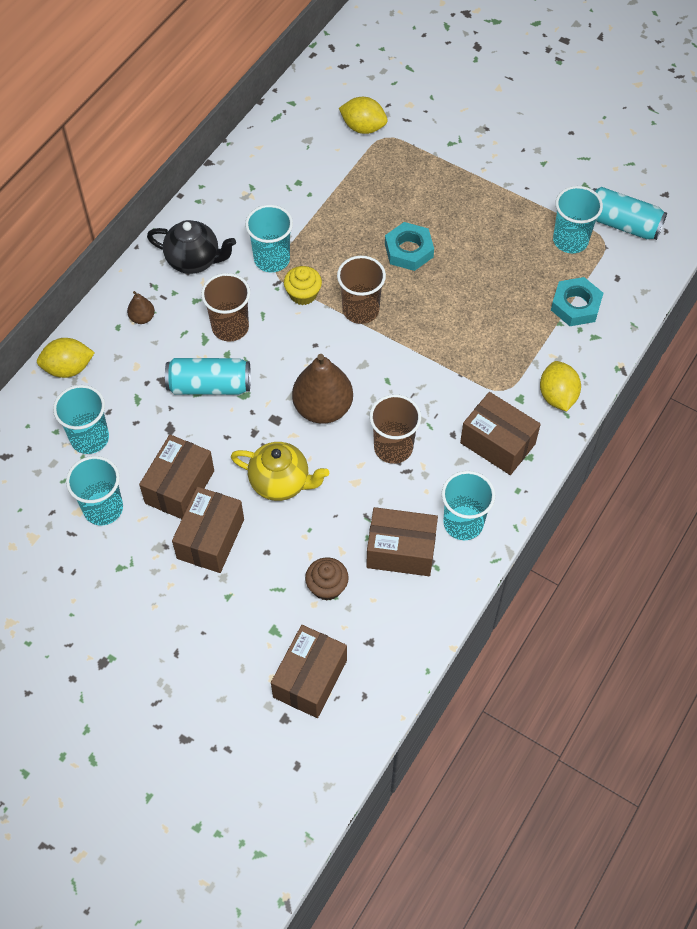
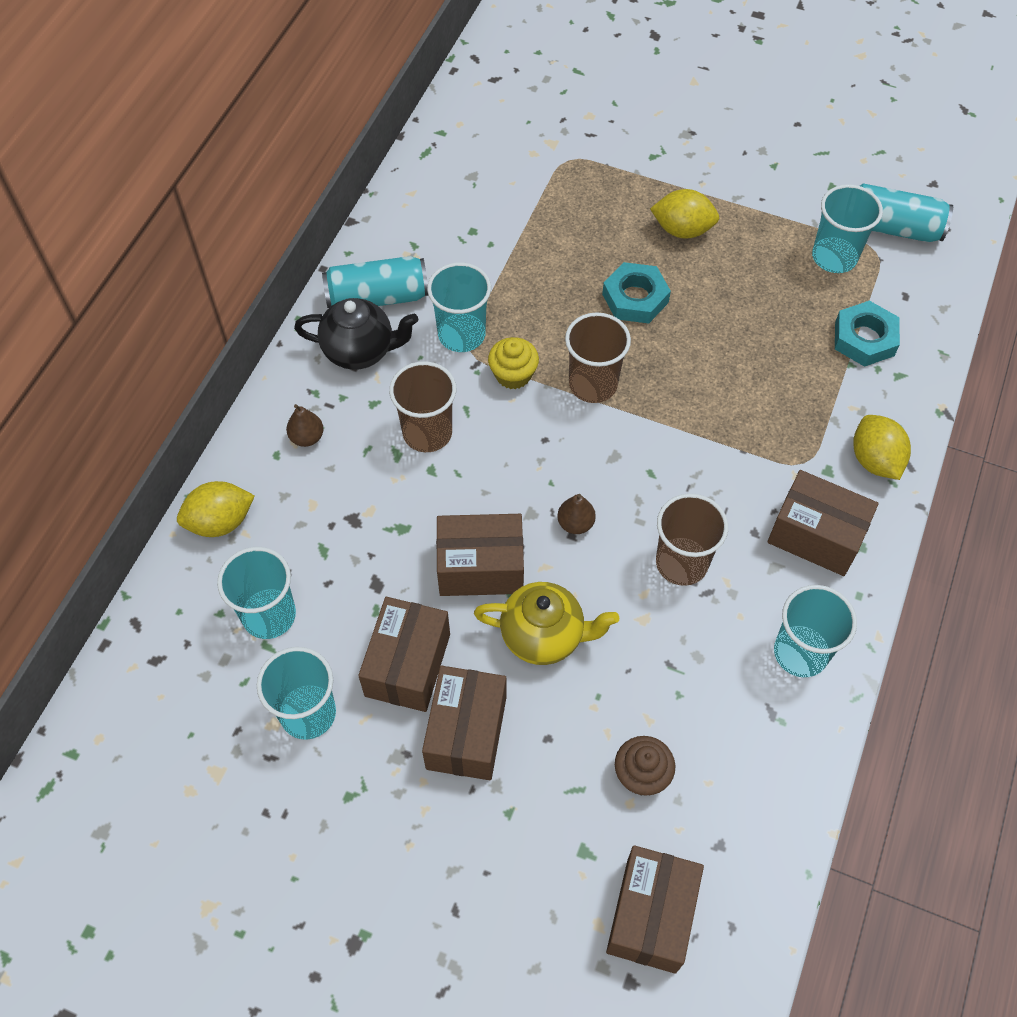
camera: 10 degrees left, 0 degrees up
turquoise can [165,358,251,395] -> turquoise can moved to [322,256,428,308]
brown pear [292,354,353,424] -> brown pear [557,494,596,534], size x0.46
yellow lemon [339,97,388,134] -> yellow lemon moved to [650,189,719,239]
brown box [366,507,438,576] -> brown box moved to [436,514,524,596]

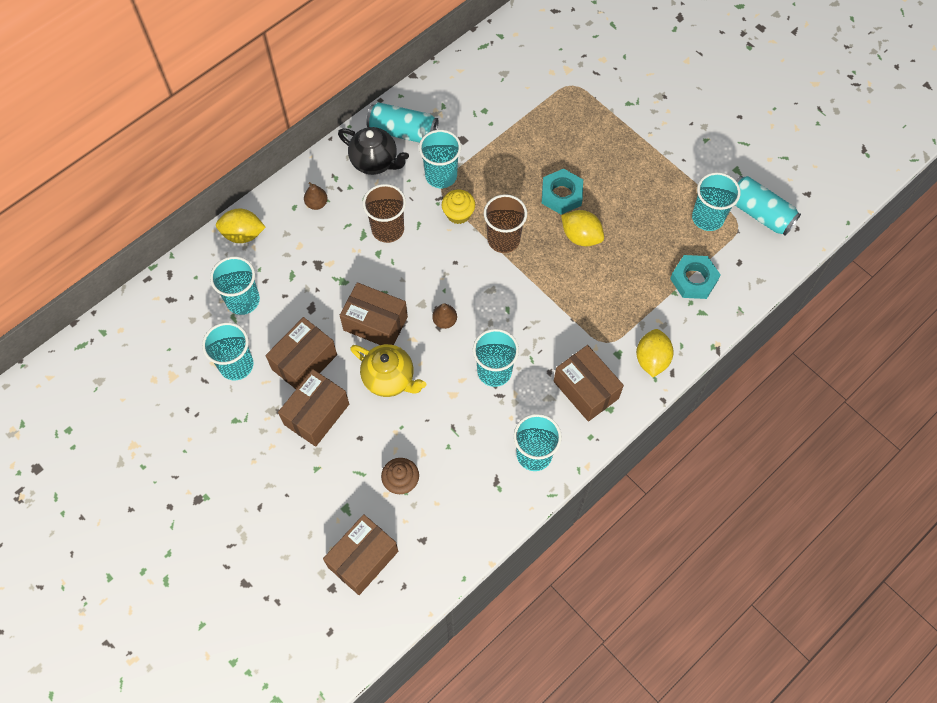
camera: 25 degrees right, 5 degrees up
yellow lemon [650,189,719,239] -> yellow lemon moved to [561,210,604,246]
brown cup [656,493,728,586] -> turquoise cup [473,329,519,387]

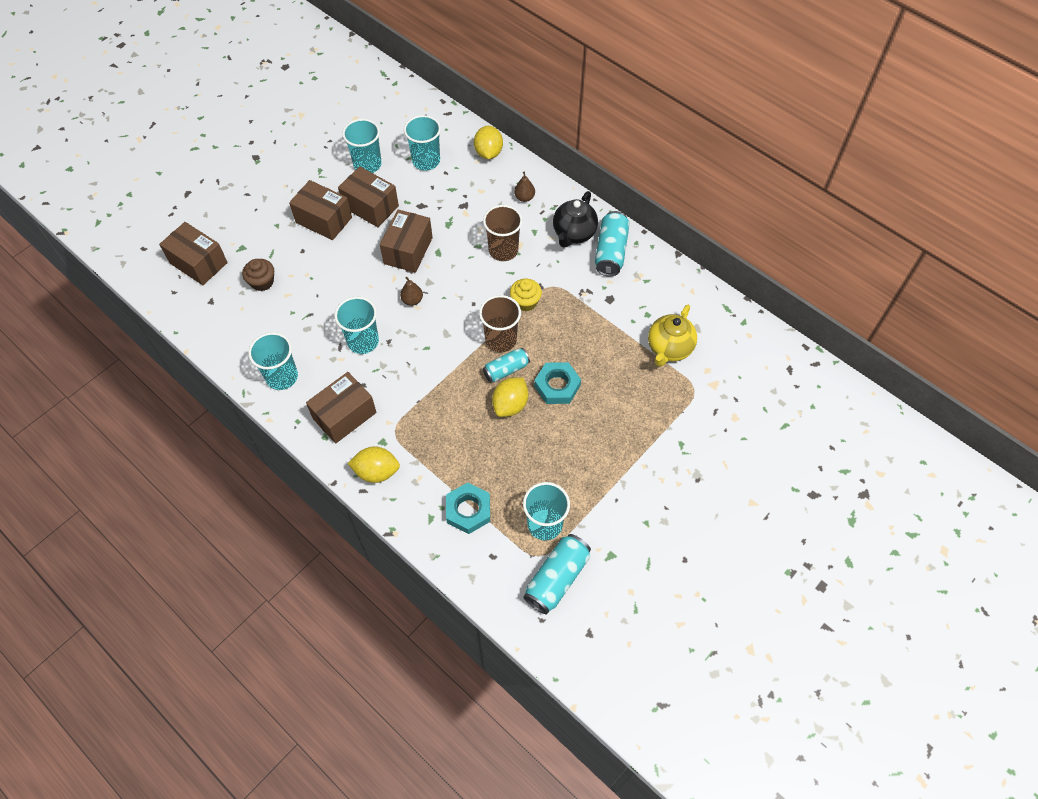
camera: 85 degrees right, 5 degrees down
yellow teapot [350,344,426,397] -> yellow teapot moved to [648,305,697,367]
turquoise cup [419,130,461,188] -> none
none -> turquoise can [483,348,530,382]

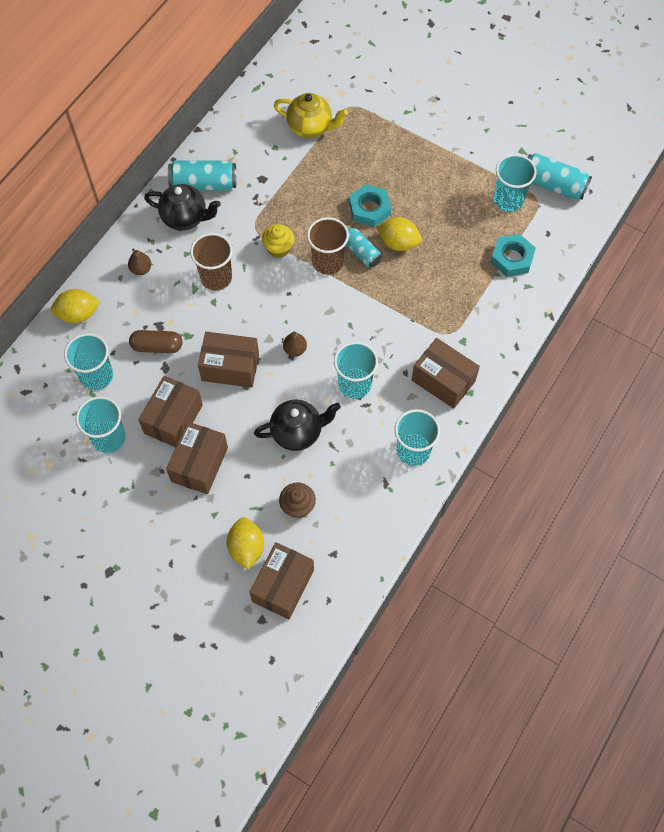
camera: 100 degrees left, 5 degrees up
yellow lemon [348,446,400,483] -> yellow lemon moved to [227,517,264,569]
none -> brown capsule [129,330,182,353]
none -> black teapot [254,400,341,451]

